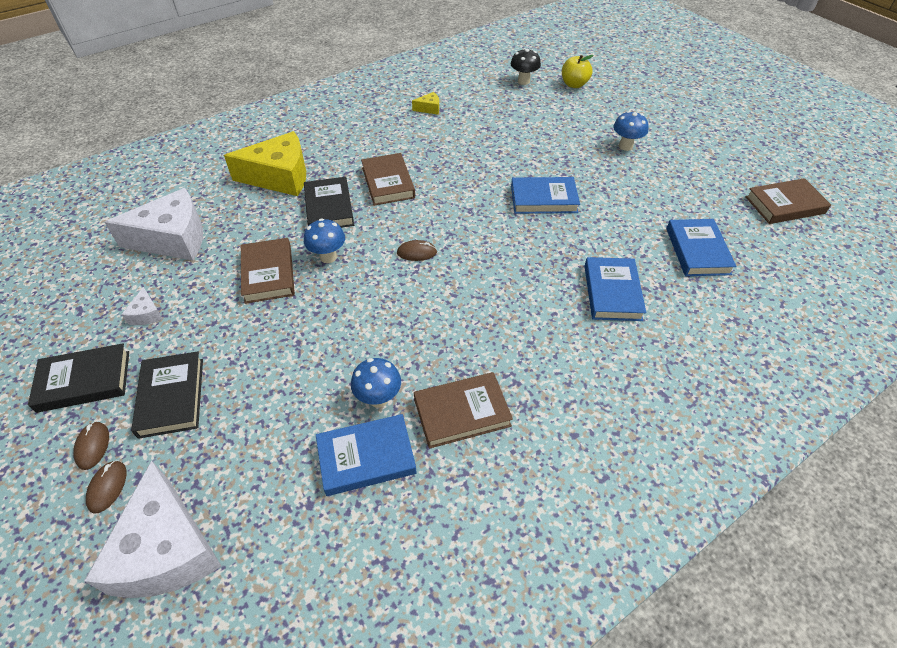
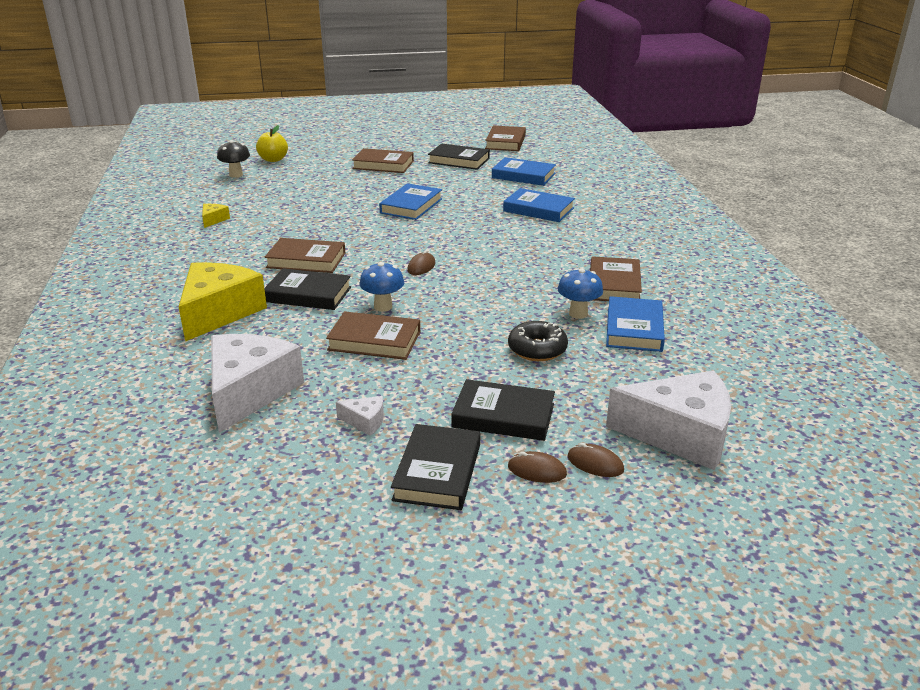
camera: 65 degrees left, 20 degrees down
blue mushroom [613,111,649,151] -> brown book [352,148,414,173]
none -> black book [428,143,490,170]
none -> black donut [508,321,568,361]

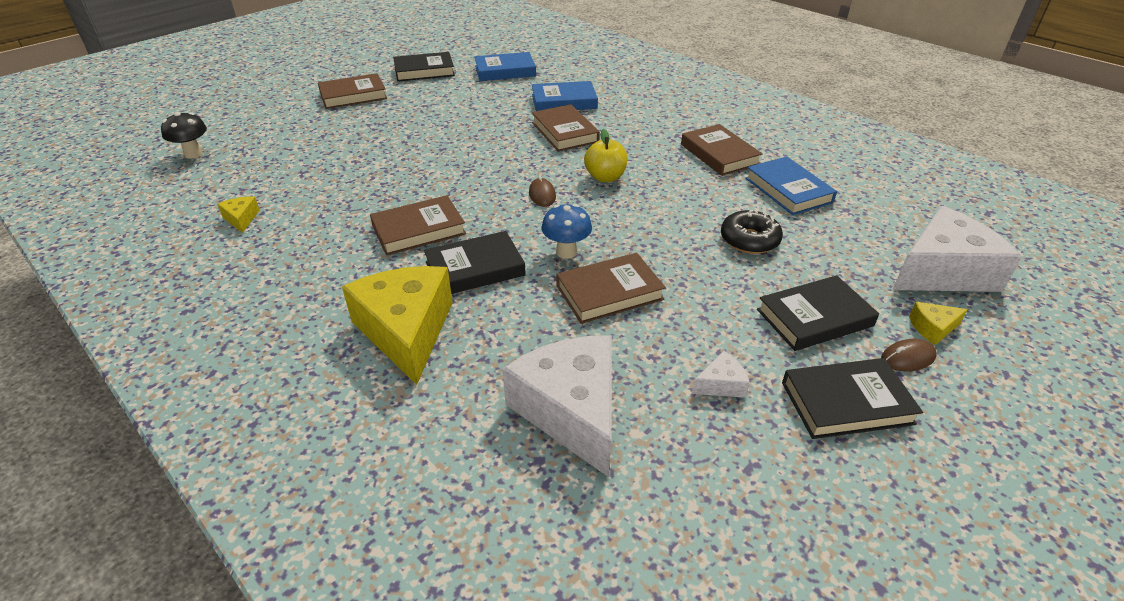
camera: 35 degrees left, 10 degrees up
yellow apple [256,125,288,162] -> yellow apple moved to [584,129,627,182]
blue book [379,183,442,220] -> none
black book [391,424,480,510] -> black book turned 75 degrees counterclockwise [782,358,923,439]
brown book [485,125,526,151] -> brown book moved to [532,104,600,152]
blue mushroom [558,268,603,319] -> none
brown mouse [567,443,624,477] -> yellow cheese [909,302,968,345]

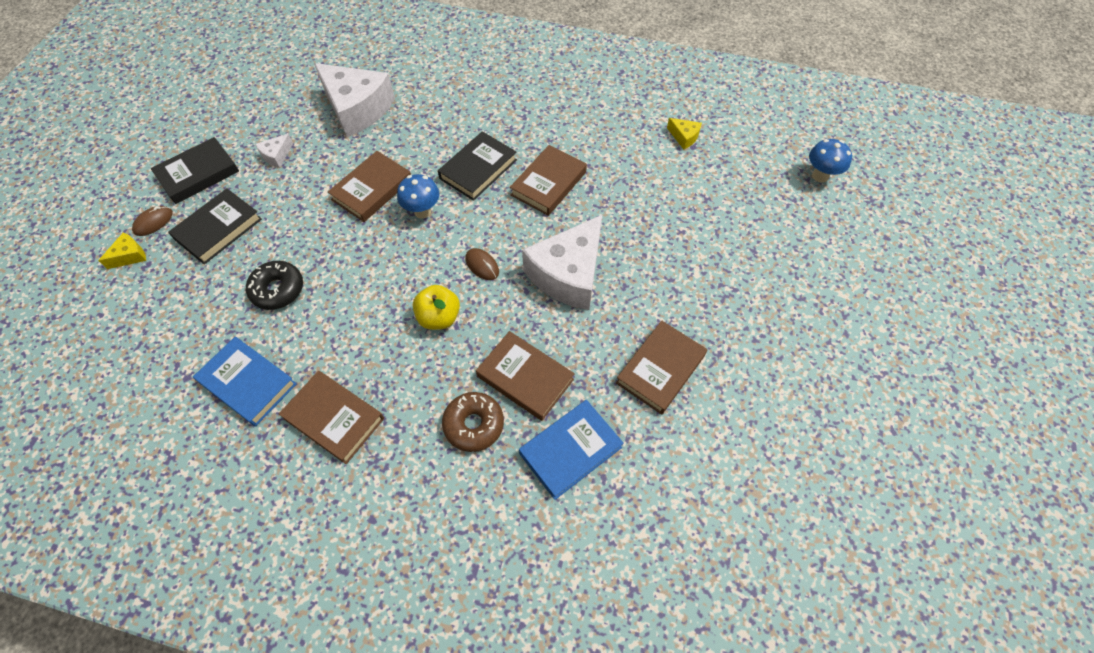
camera: 150 degrees right, 20 degrees up
black mushroom [161,112,207,159] -> blue mushroom [809,139,852,183]
brown book [318,73,387,109] -> brown book moved to [616,321,708,415]
yellow cheese [342,266,453,385] -> none
black book [393,52,455,82] -> none
blue book [474,52,536,81] -> none
white cheese [893,206,1022,292] -> white cheese moved to [522,215,602,310]
none -> brown donut [442,392,504,452]

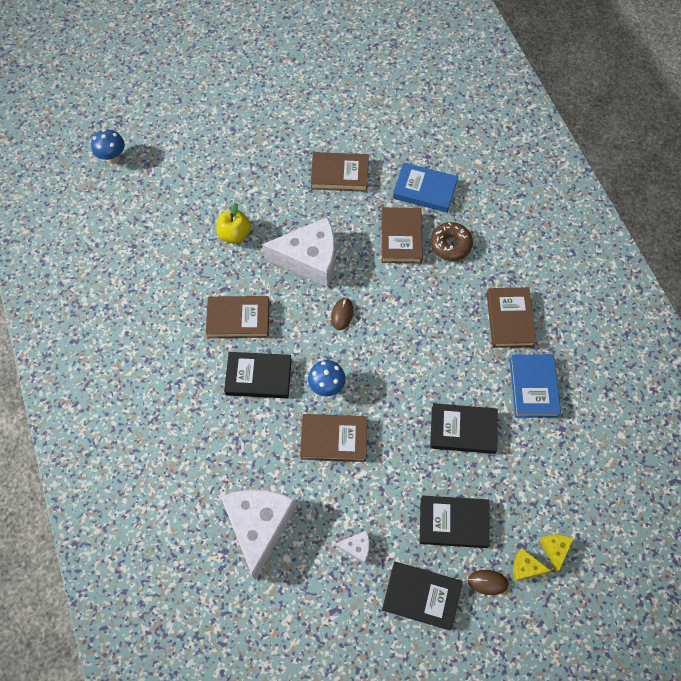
camera: 125 degrees left, 5 degrees up
black donut [246,261,303,310] -> black book [430,403,498,454]
yellow apple [413,285,460,330] -> yellow apple moved to [216,203,251,244]
yellow cheese [667,118,702,150] -> yellow cheese moved to [539,534,573,572]

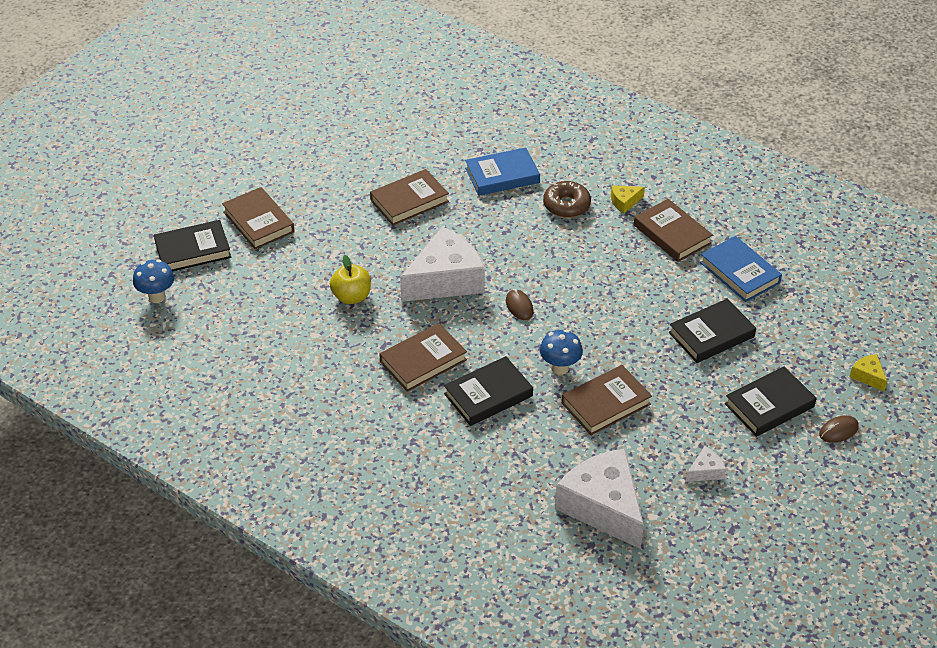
camera: 35 degrees left, 20 degrees down
brown book [381,207,423,263] -> brown book moved to [222,187,295,249]
black book [382,562,462,631] -> black book moved to [154,220,231,271]
yellow cheese [513,548,551,581] -> yellow cheese moved to [611,185,645,214]

